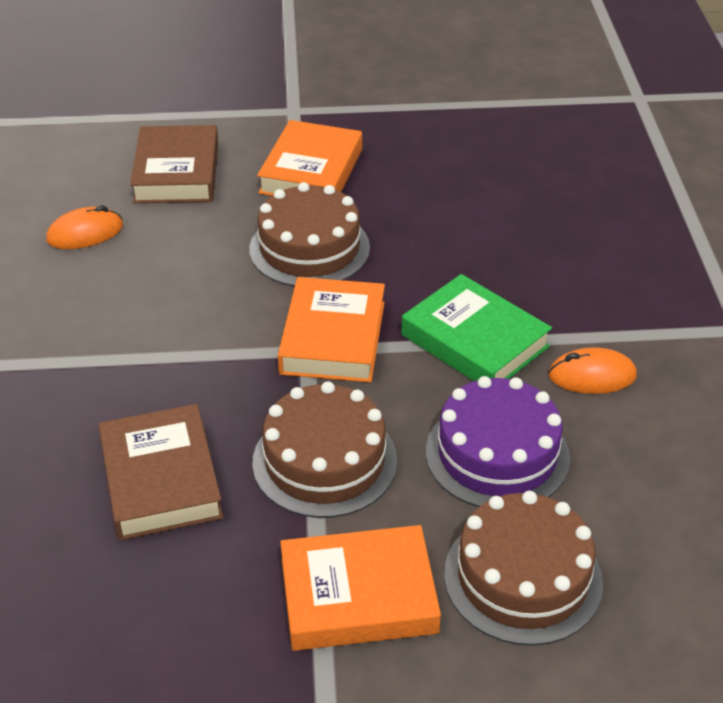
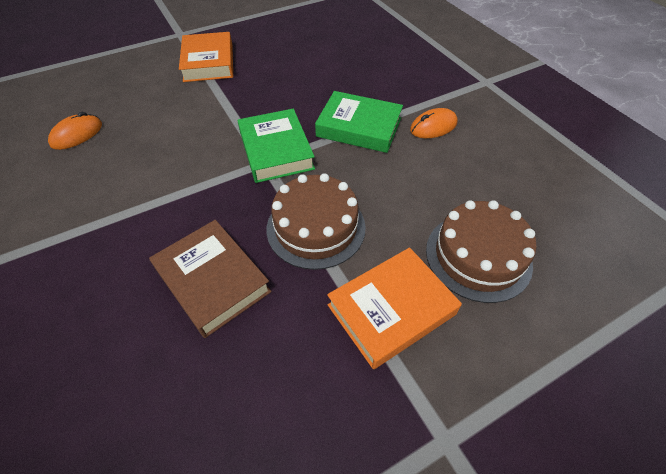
camera: 25 degrees left, 10 degrees up
brown book [130,125,218,203] -> none
brown cake [249,182,370,287] -> none
orange book [278,277,385,383] -> green book [238,109,315,183]
purple cake [426,376,570,507] -> none

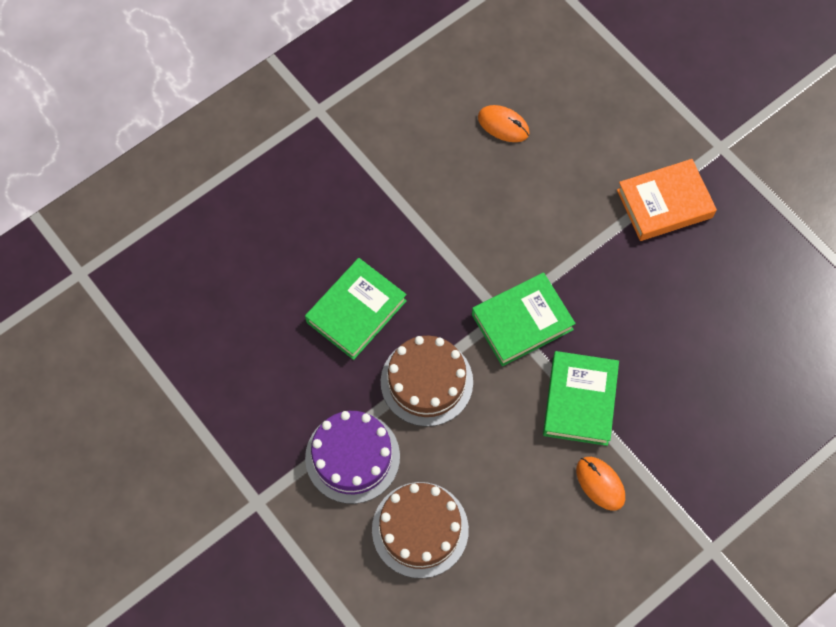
camera: 80 degrees right, 15 degrees up
brown book [149,220,272,338] -> green book [305,258,407,360]
orange book [327,247,462,369] -> purple cake [305,411,400,504]

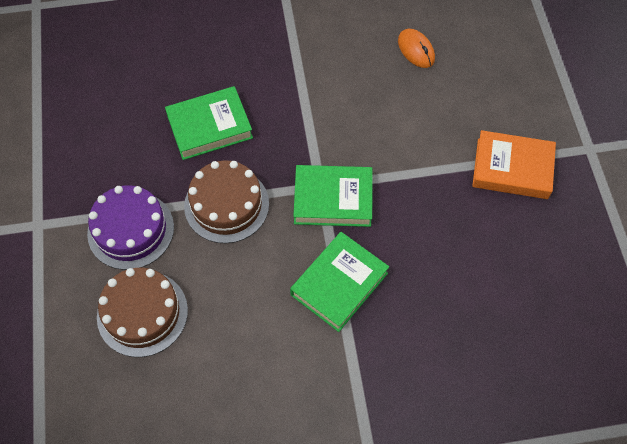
camera: 30 degrees right, 5 degrees down
orange mouse [576,457,625,511] -> none

